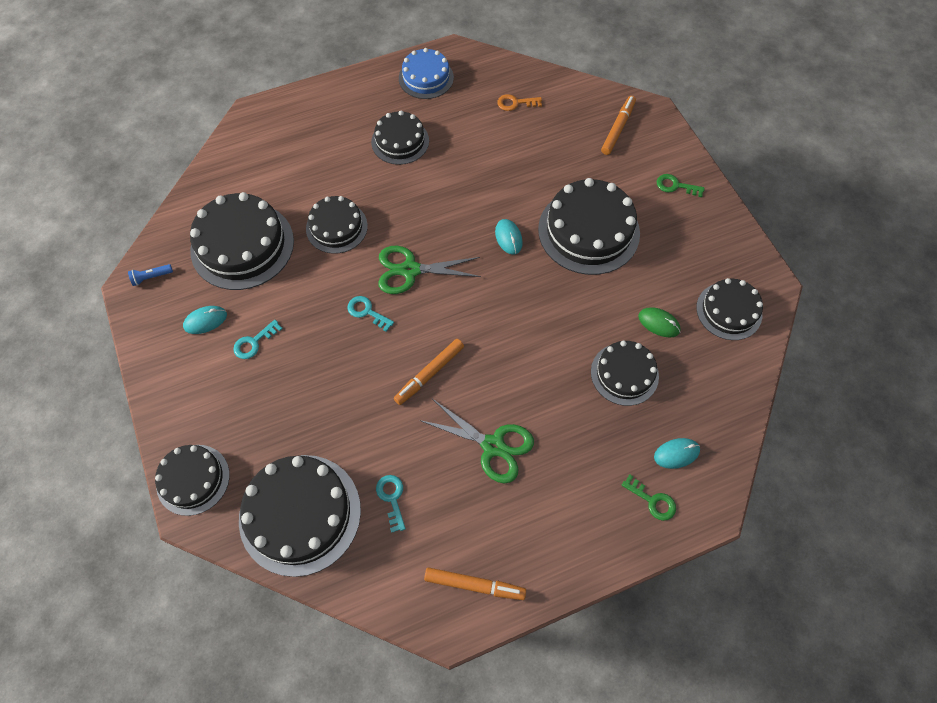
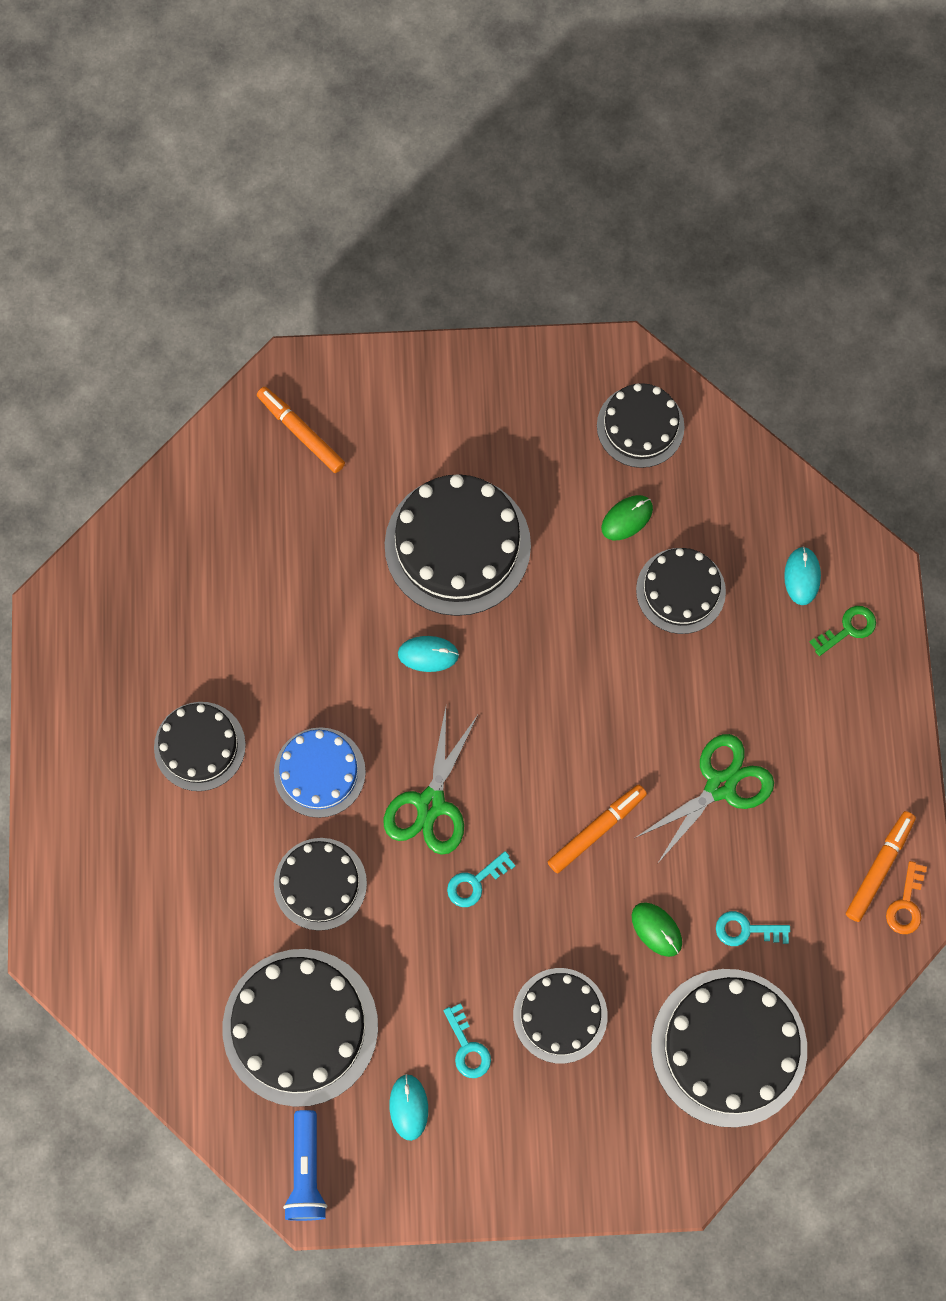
camera: 70 degrees left, 10 degrees up
blue flashlight [128,264,173,286] -> blue flashlight [283,1110,327,1221], size x1.74
black cake [155,445,230,516] -> black cake moved to [513,968,608,1064]
orange marker [394,339,464,405] -> orange marker turned 105 degrees counterclockwise [548,785,647,873]
blue cake [399,48,454,99] -> blue cake moved to [274,727,366,818]
orange key [497,94,542,111] -> orange key moved to [886,861,927,934]
green key [657,174,705,197] -> none
none -> green mouse [632,902,682,957]

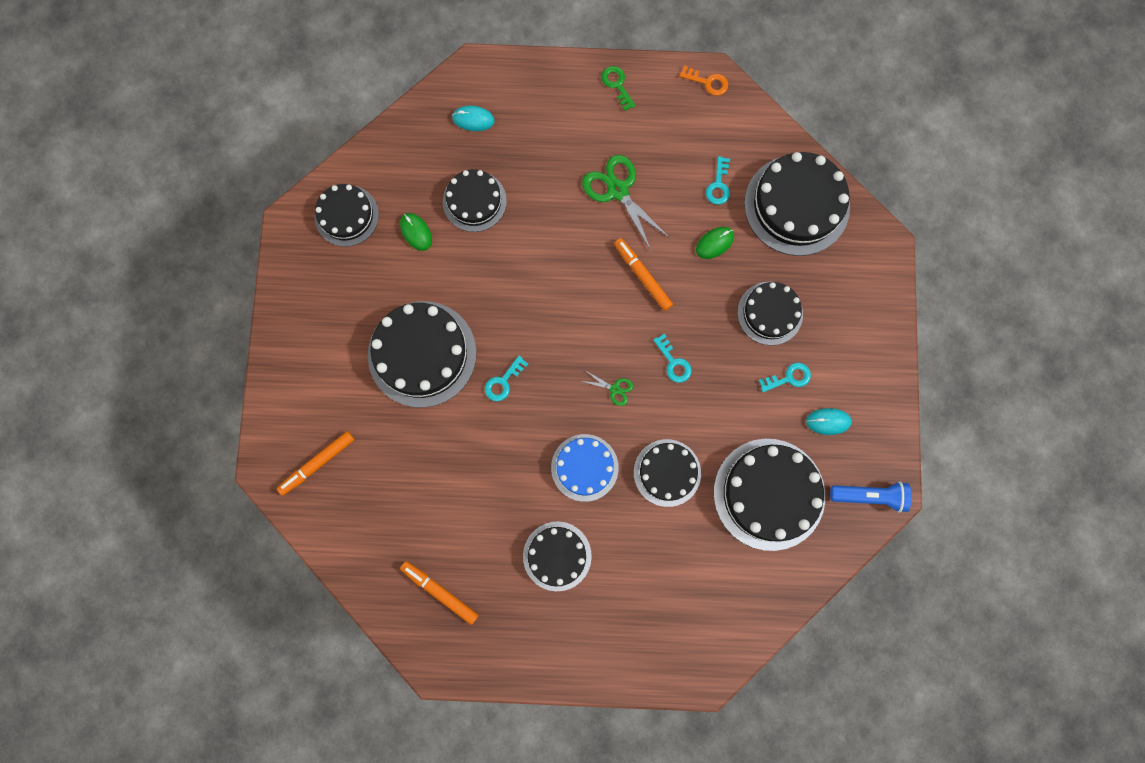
camera: 85 degrees left, 5 degrees up
green scissors [384,708,478,855] -> green scissors [581,371,633,406], size x0.48
turquoise mouse [398,636,459,672] -> turquoise key [485,356,528,401]
green key [810,606,876,656] -> green key moved to [601,66,636,111]
orange marker [846,811,916,922] -> orange marker moved to [400,561,479,625]

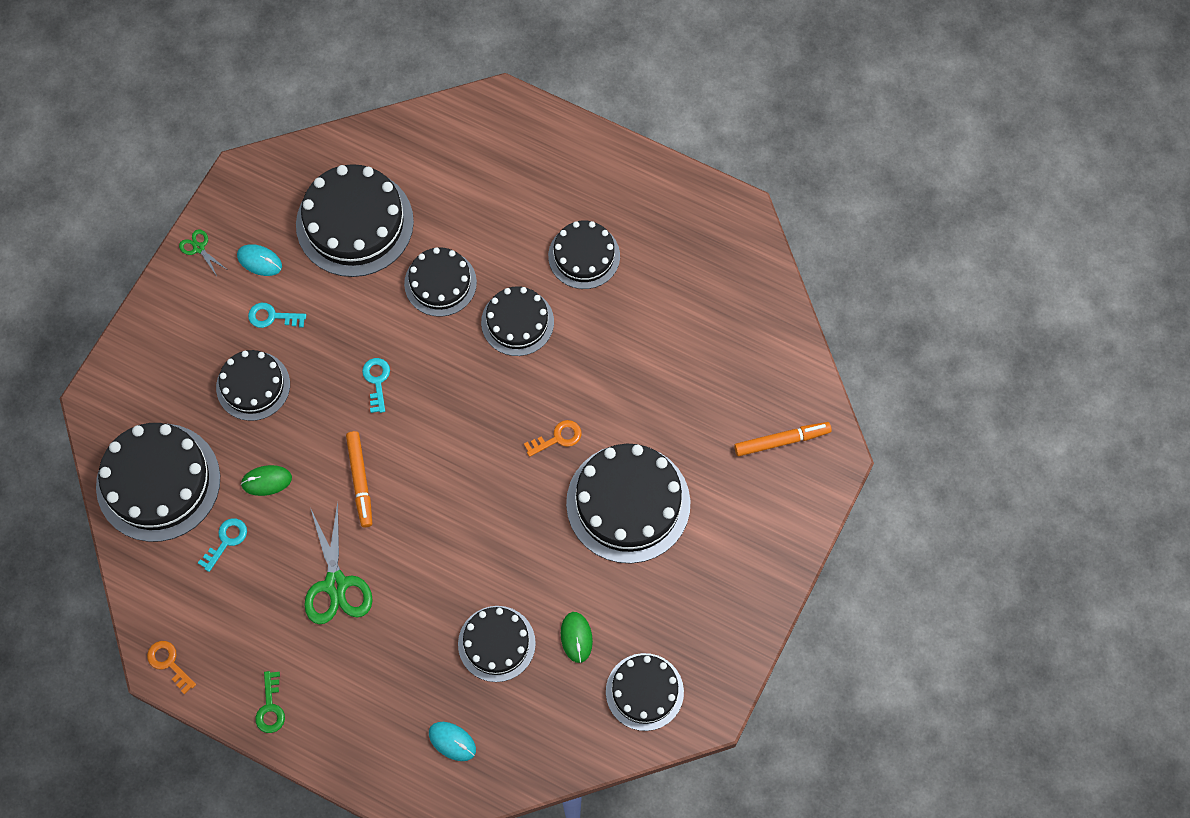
camera: 155 degrees left, 10 degrees down
orange marker [400,561,479,625] -> none
turquoise key [485,356,528,401] -> orange key [524,420,581,457]
blue cake [551,434,619,502] -> black cake [481,286,554,356]
green scissors [581,371,633,406] -> green scissors moved to [179,229,226,278]
blue flashlight [830,481,912,513] -> none

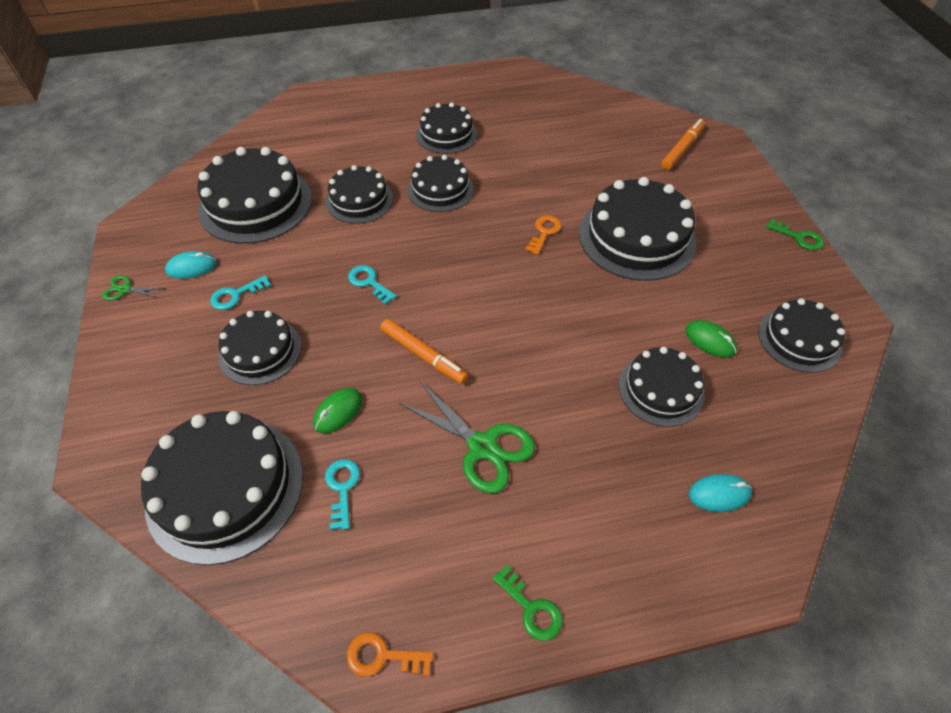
camera: 40 degrees left, 15 degrees down
none -> green key [766,218,824,250]

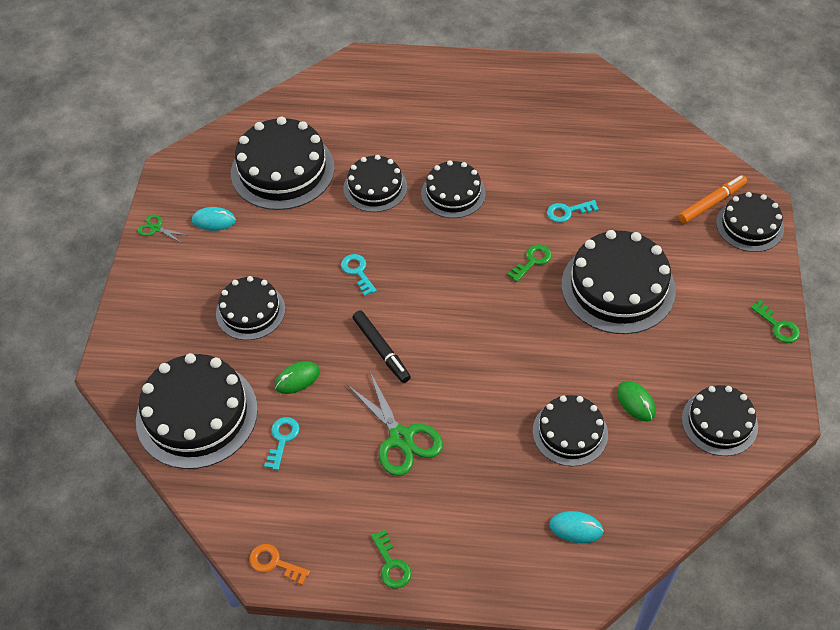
camera: 20 degrees right, 0 degrees up
turquoise key [210,275,271,310] -> turquoise key moved to [547,200,599,223]
orange marker [380,319,469,384] -> black marker [352,310,411,383]
black cake [416,102,477,154] -> black cake moved to [716,192,784,252]
orange key [526,215,561,255] -> green key [507,244,552,282]

